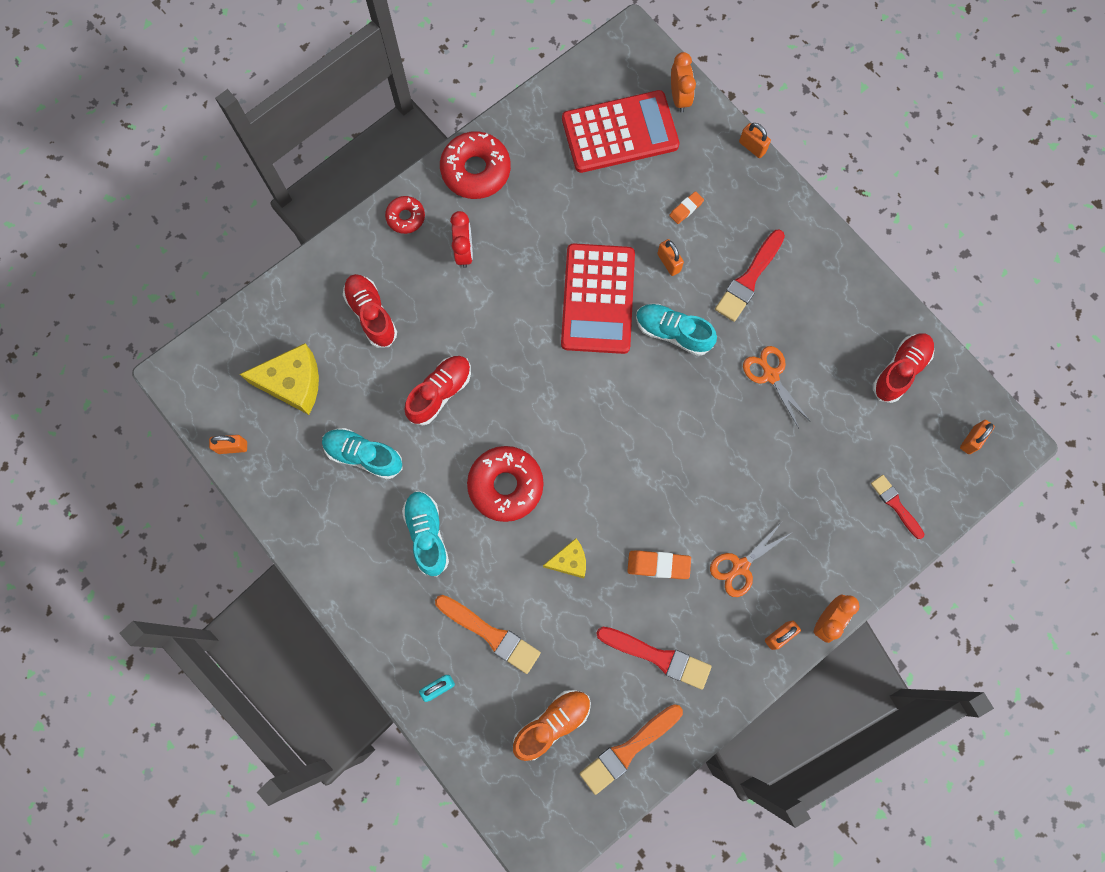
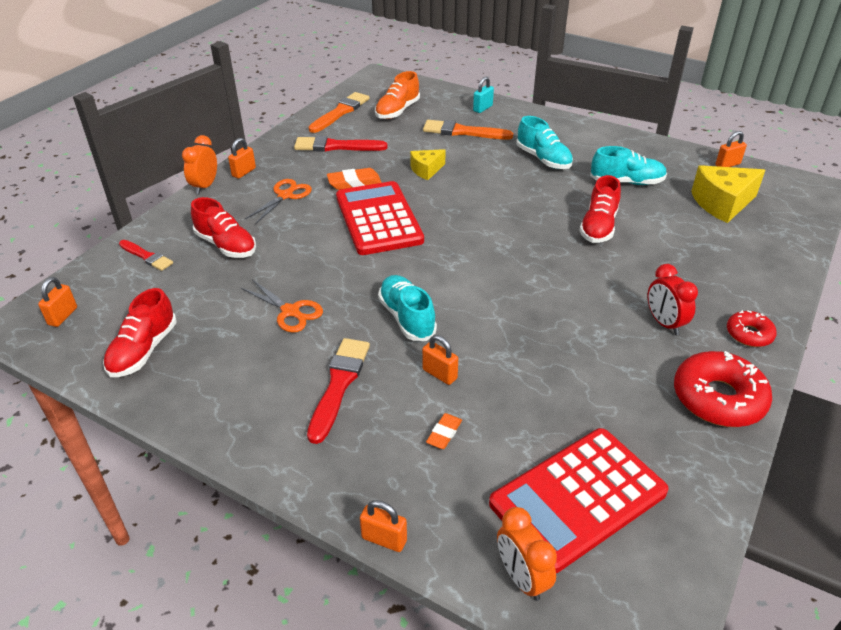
camera: 160 degrees right, 35 degrees down
red shoe [343,274,397,348] -> red shoe moved to [191,197,256,258]
red donut [467,446,544,522] -> none
red calculator [561,243,635,354] -> red calculator moved to [336,181,424,255]
turquoise shoe [636,304,717,356] -> turquoise shoe turned 120 degrees counterclockwise [378,275,437,341]

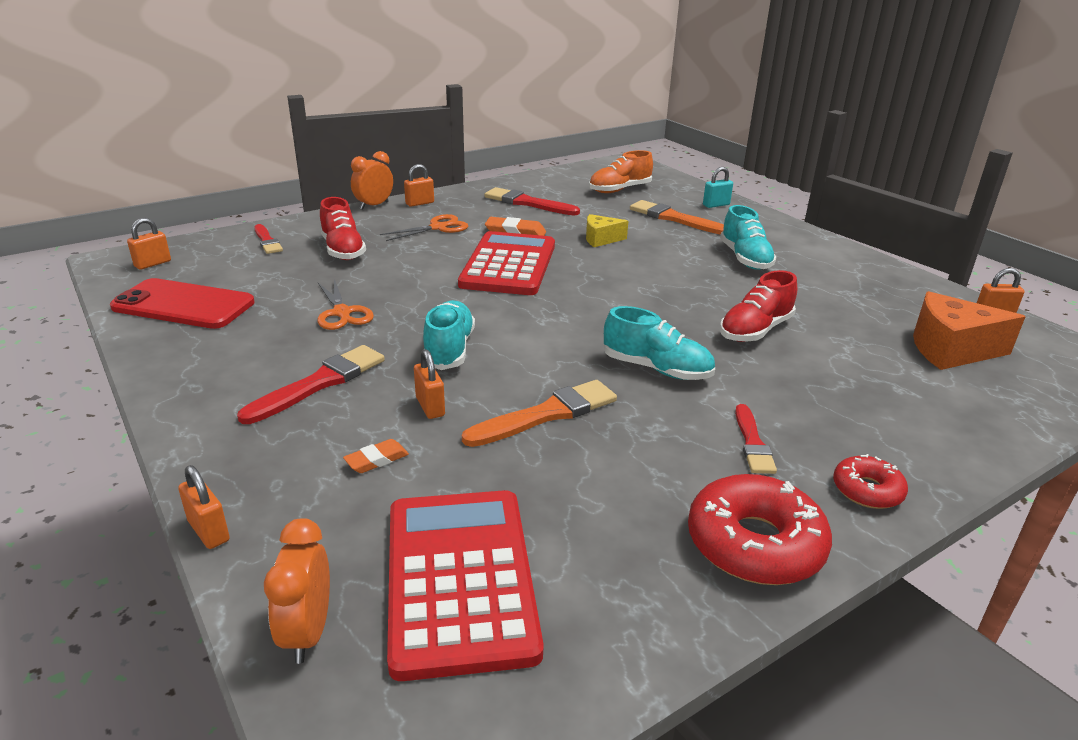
camera: 25 degrees right, 10 degrees down
red shoe [103,288,177,377] -> red phone [110,278,255,329]
orange brush [309,92,369,133] -> orange brush moved to [462,380,617,447]
red calculator [489,428,669,573] -> red calculator turned 90 degrees clockwise [387,490,544,681]
turquoise shoe [590,146,667,185] -> turquoise shoe moved to [604,306,715,380]
red clock [648,264,698,335] -> red brush [735,404,777,474]
yellow cheese [691,165,765,223] -> orange cheese [913,291,1026,370]

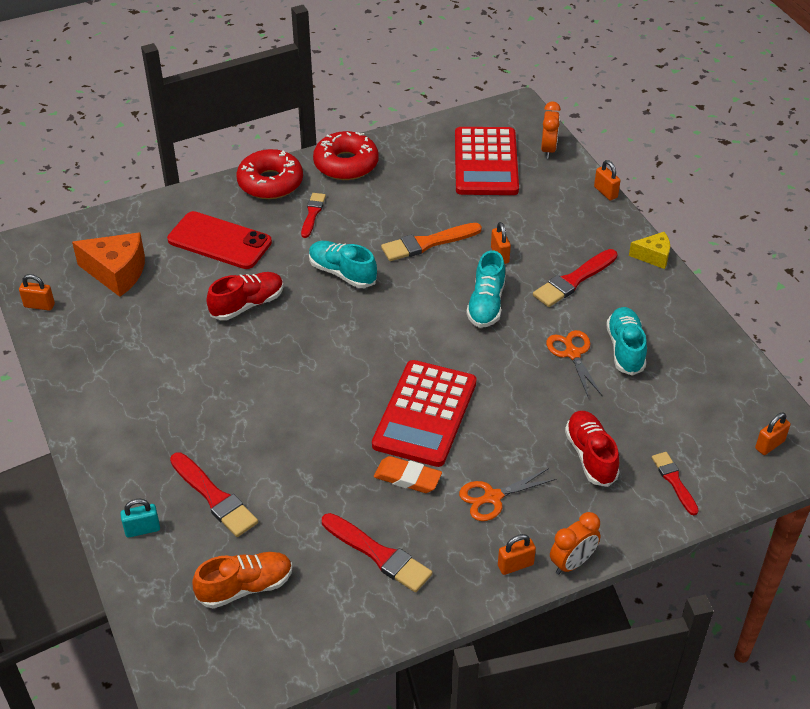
camera: 170 degrees left, 15 degrees up
red phone [110,278,255,329] -> red phone moved to [167,211,272,269]
orange eraser [343,439,409,473] -> none
yellow cheese [586,214,628,247] -> yellow cheese moved to [629,232,670,269]
orange brush [630,200,724,235] -> red brush [170,452,258,537]
turquoise shoe [720,205,777,270] -> turquoise shoe moved to [606,307,647,376]
red donut [833,454,908,509] -> red donut [236,149,303,199], size x1.81

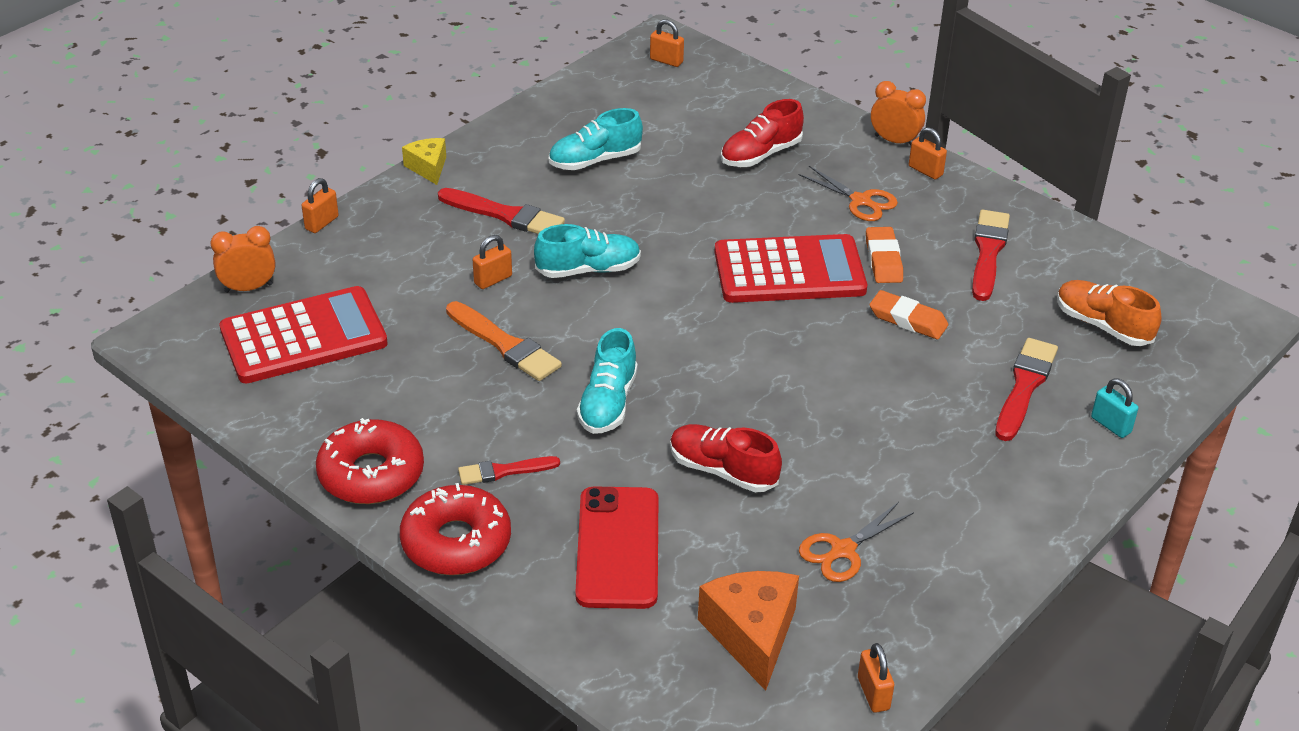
camera: 115 degrees left, 5 degrees down
orange scissors [546,330,602,396] -> orange scissors moved to [799,502,914,582]
red brush [652,452,699,515] -> none
none -> orange eraser [870,290,948,339]

